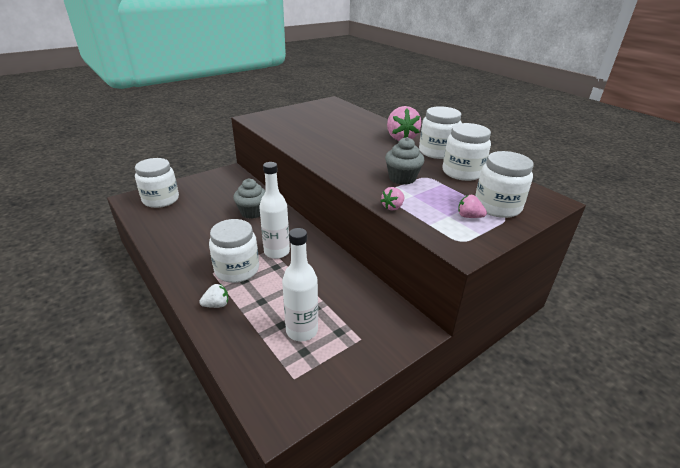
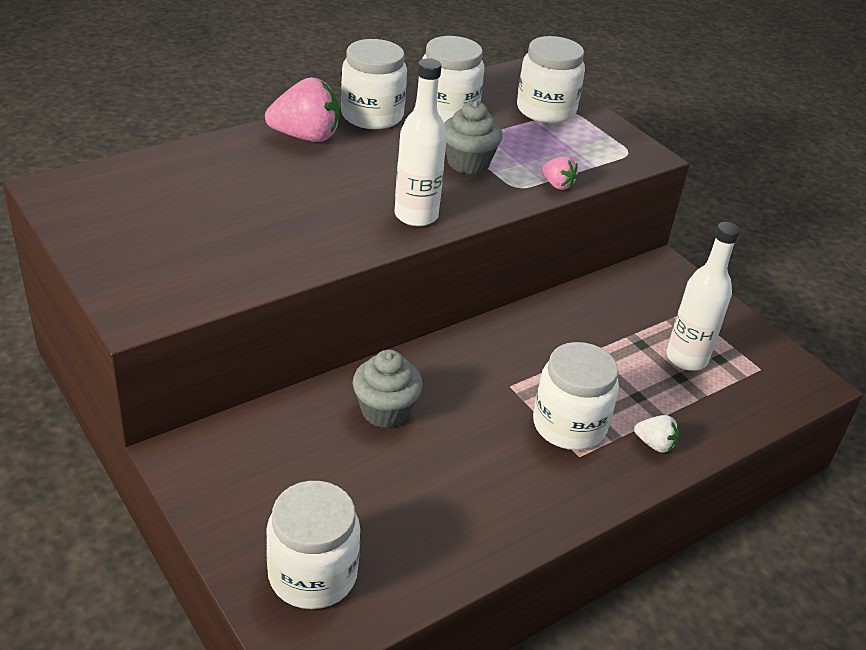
camera: 90 degrees left, 5 degrees up
white strawberry [199,284,228,308] -> white strawberry turned 135 degrees clockwise [634,415,679,453]
white bottle [259,162,290,259] -> white bottle moved to [395,58,447,226]
pink strawberry [458,195,487,218] -> none

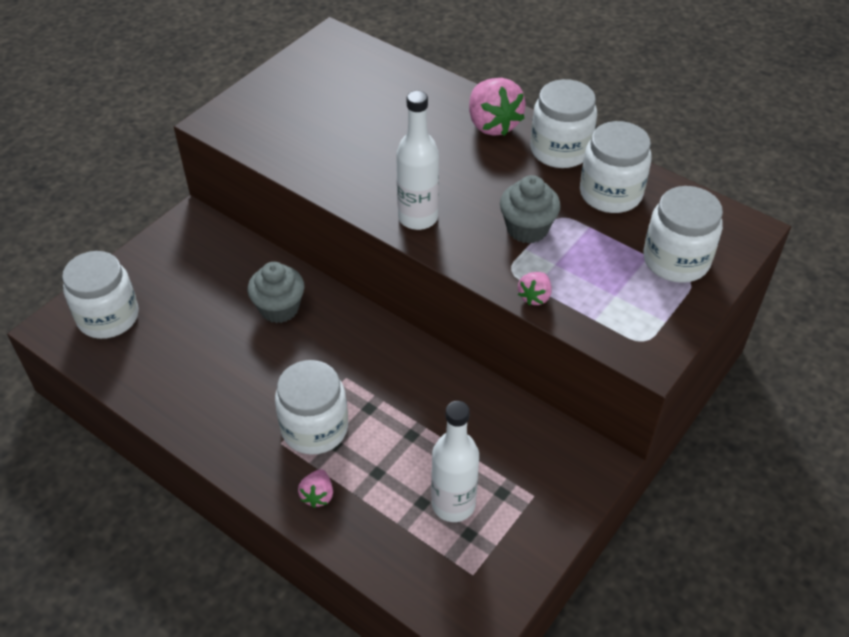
camera: 75 degrees right, 10 degrees up
white strawberry [634,415,679,453] -> pink strawberry [298,469,333,508]

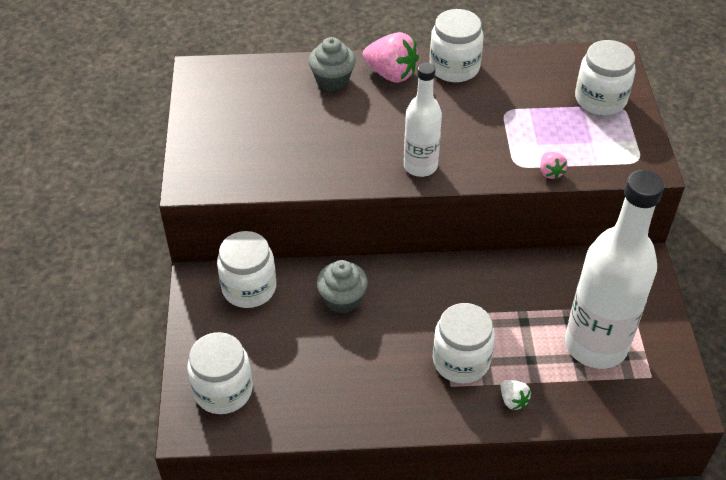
camera: 40 degrees left, 0 degrees up
pink strawberry [298,469,333,508] -> white strawberry [501,380,531,410]
white bottle [431,401,479,522] -> white bottle [565,170,664,369], size x1.80
grey cupcake [500,175,561,244] -> grey cupcake moved to [308,37,356,92]
white jar [580,121,652,213] -> white jar moved to [217,231,276,308]

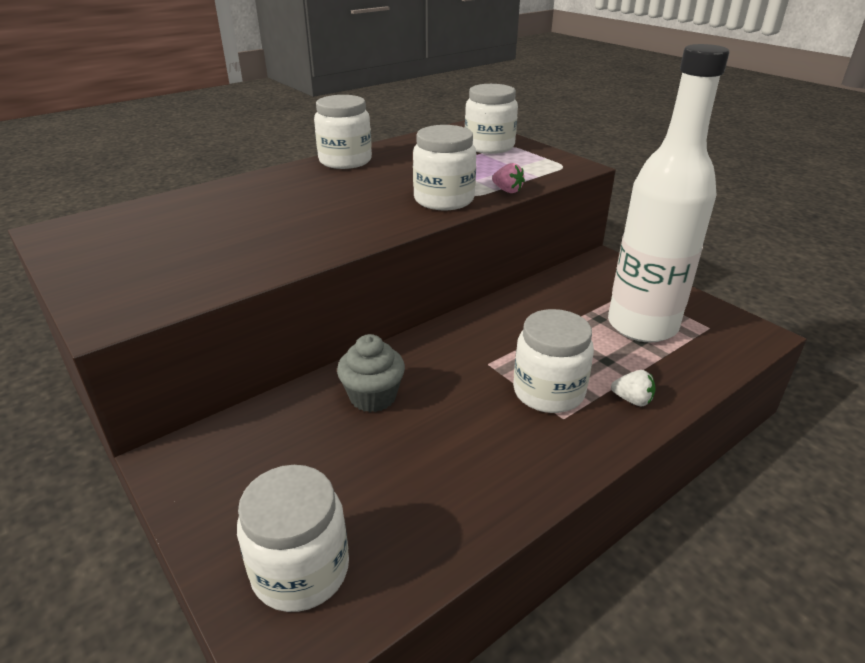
camera: 35 degrees left, 15 degrees down
white jar [217,231,276,308] -> white jar moved to [413,125,476,210]
grey cupcake [308,37,356,92] -> none
pink strawberry [363,32,419,83] -> none
white bottle [404,63,442,177] -> none

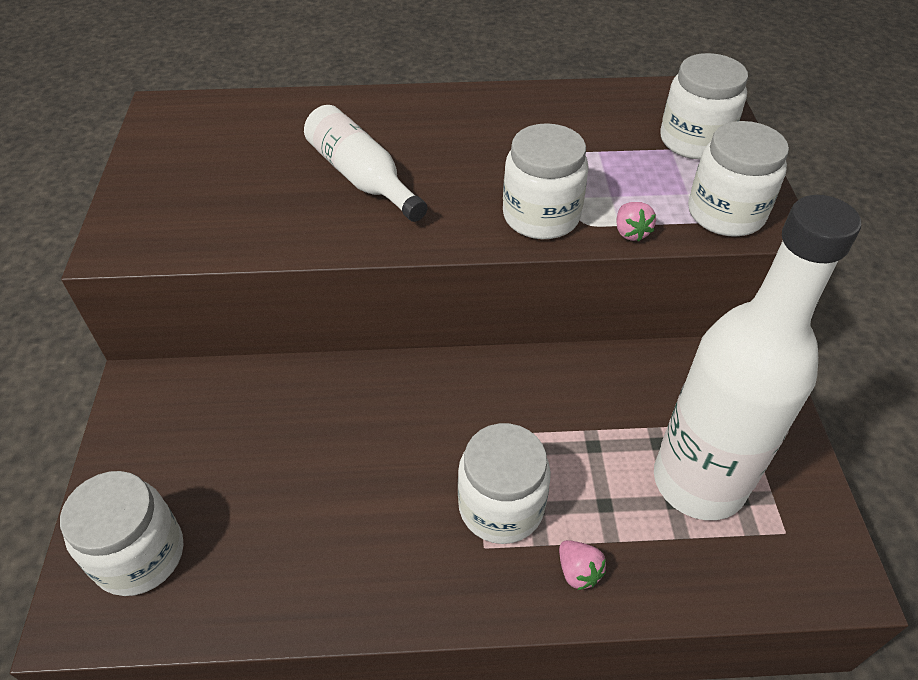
camera: 35 degrees right, 15 degrees up
white jar [314,95,372,169] -> white jar moved to [688,121,789,237]
grey cupcake [337,334,405,412] -> none
white strawberry [611,370,656,406] -> pink strawberry [559,540,606,590]
none -> white bottle [304,105,427,222]

